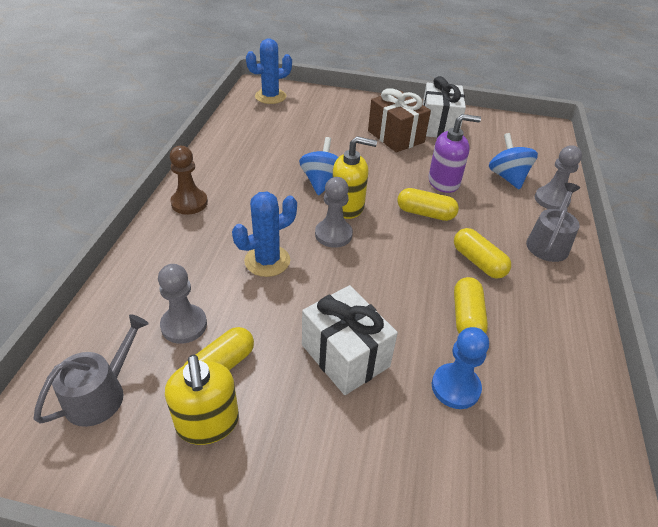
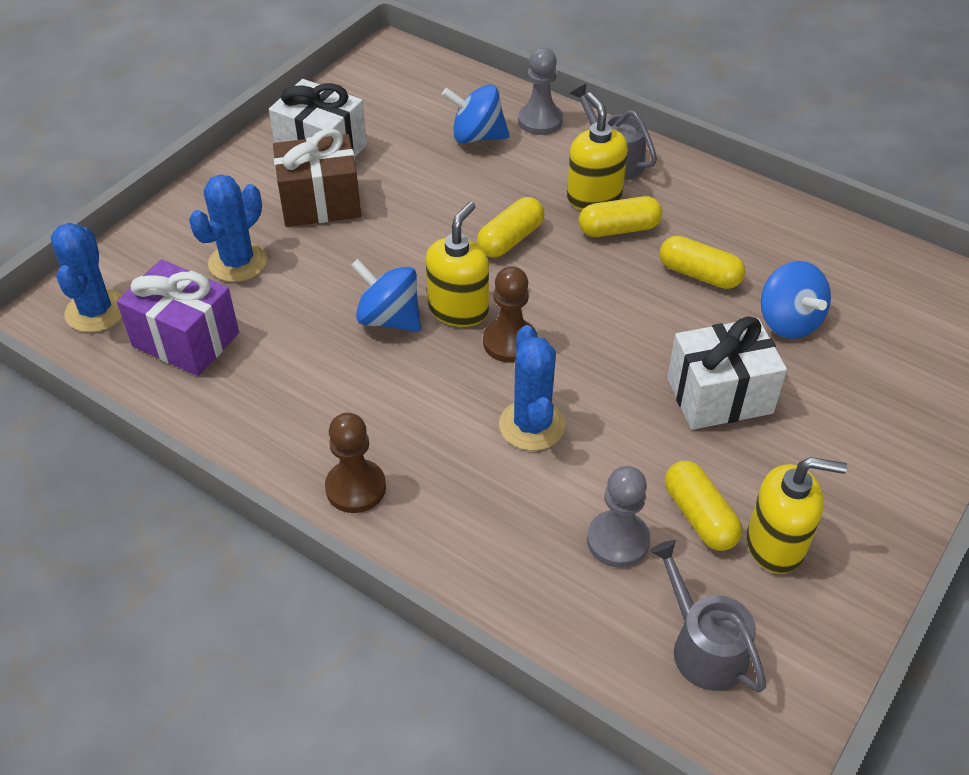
camera: 65 degrees left, 5 degrees up
grey pawn [315,177,353,248] -> brown pawn [483,266,537,363]
purple soap dispenser [429,114,481,193] -> none
blue pawn [432,327,489,409] -> blue spinning top [761,261,831,339]
none -> purple gift [117,259,239,376]
none -> blue cactus [189,174,267,282]
none -> yellow soap dispenser [567,93,628,210]

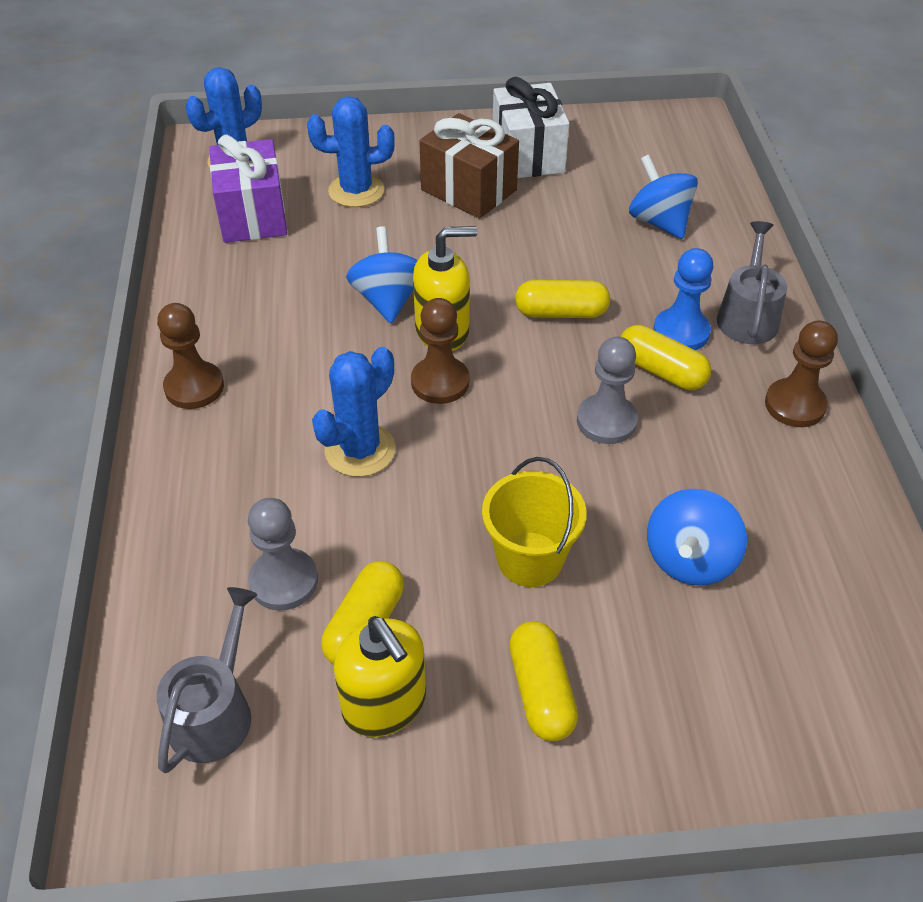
camera: 50 degrees right, 0 degrees up
grey pawn [518,48,563,135] -> grey pawn moved to [577,337,638,444]
yellow soap dispenser [567,93,628,210] -> blue pawn [653,248,713,350]
yellow capsule [660,236,745,289] -> yellow capsule moved to [509,621,578,741]
white gift [667,317,787,430] -> yellow bucket [482,457,587,587]
none -> brown pawn [765,321,838,427]

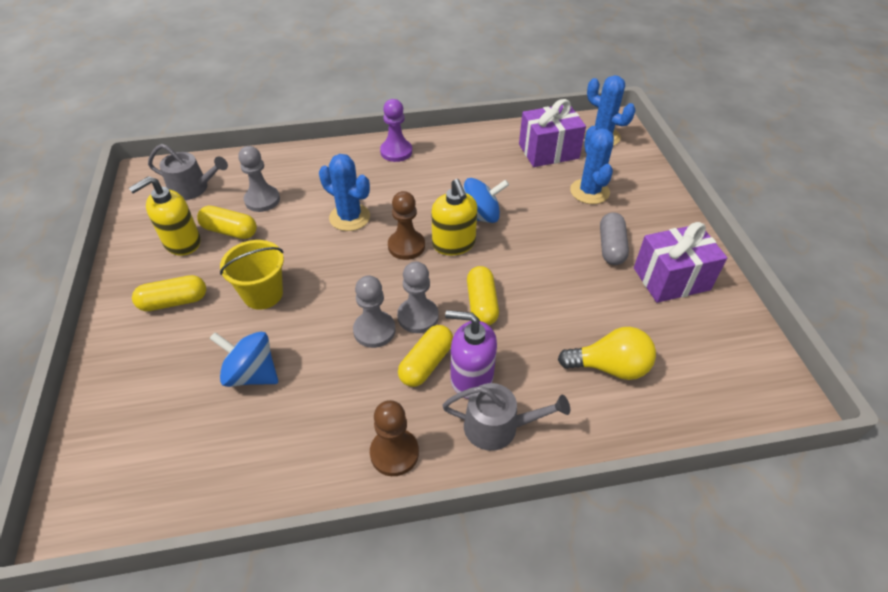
camera: 85 degrees right, 0 degrees up
brown pawn [157,303,224,409] -> purple pawn [380,99,412,162]
brown gift [419,113,519,219] -> grey capsule [600,212,629,265]
white gift [493,77,570,178] -> purple gift [634,222,727,303]
blue spinning top [629,155,698,239] -> yellow light bulb [558,327,656,380]
blue pawn [653,248,713,350] -> purple soap dispenser [445,310,497,399]
none -> grey pawn [397,262,439,333]

